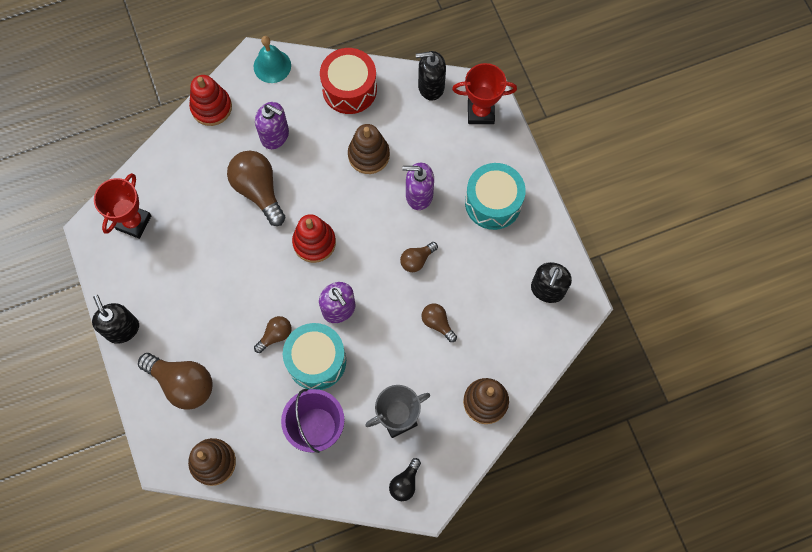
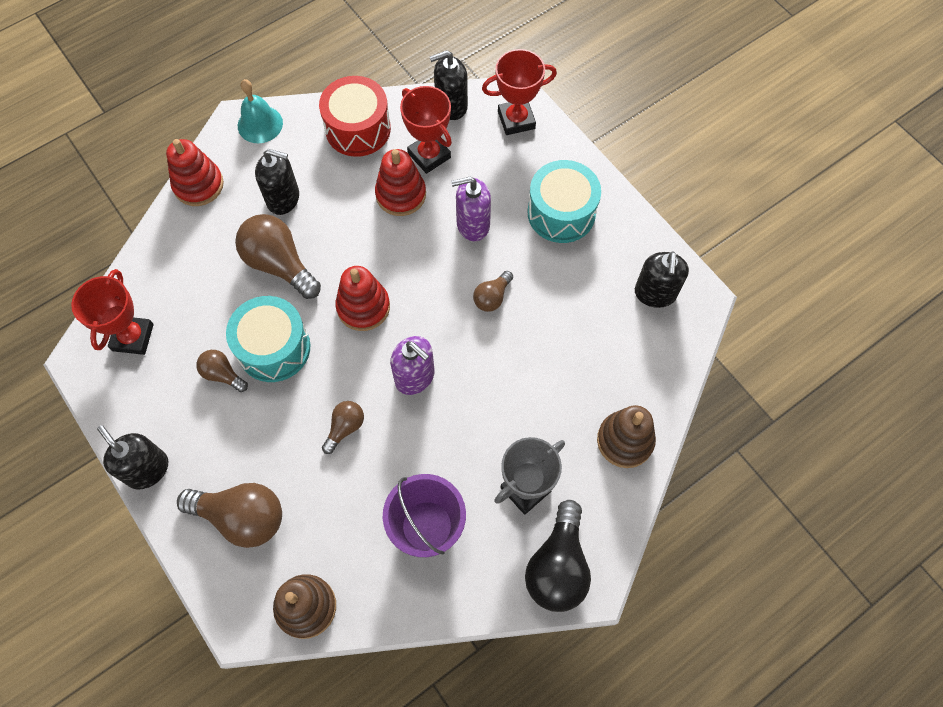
camera: 15 degrees left, 5 degrees down
purple soap dispenser [255,102,289,149] -> black soap dispenser [255,149,299,215]
turquoise drum [283,323,346,390] -> turquoise drum moved to [226,296,311,382]
brown stacking toy [348,124,390,174] -> red stacking toy [375,149,426,216]
black light bulb [389,458,421,501] -> black light bulb [525,500,591,612], size x1.88
brown light bulb [421,304,457,342] -> brown light bulb moved to [196,350,248,392]
none -> red trophy [400,86,452,174]

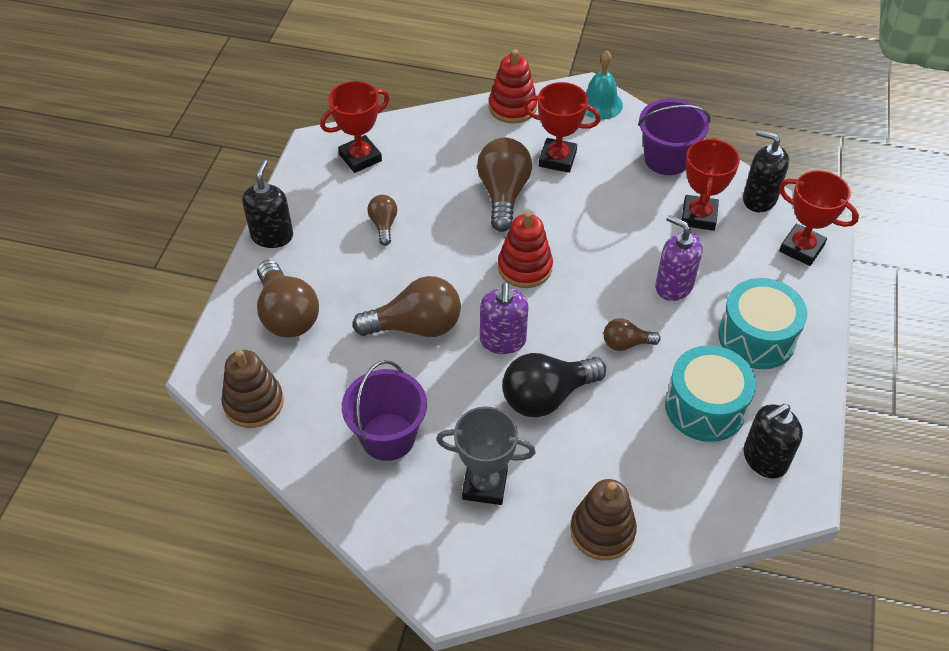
camera: 50 degrees right, 15 degrees down
turquoise drum [226,296,311,382] -> turquoise drum moved to [665,345,756,442]
black soap dispenser [255,149,299,215] -> red trophy [523,82,600,173]
red drum [319,76,391,157] -> purple bucket [638,99,711,175]
brown light bulb [322,401,364,454] -> brown light bulb [353,276,461,337], size x1.88
red stacking toy [375,149,426,216] -> none
black light bulb [525,500,591,612] -> black light bulb moved to [502,353,606,418]

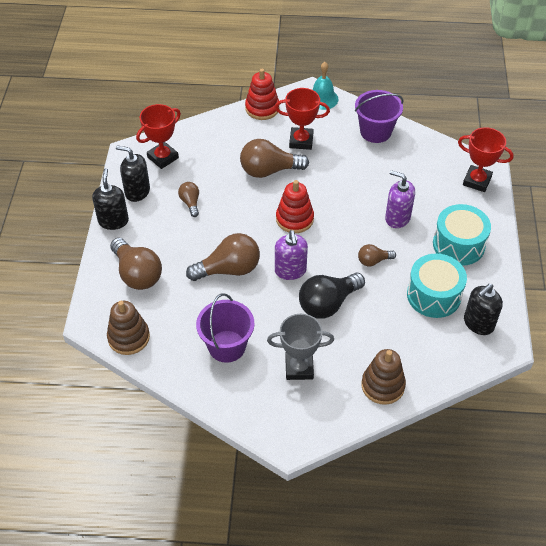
camera: 10 degrees left, 0 degrees up
brown light bulb [477,138,532,232] -> brown light bulb turned 90 degrees counterclockwise [240,139,309,178]
red trophy [682,137,740,231] -> none
black soap dispenser [743,130,789,212] -> black soap dispenser moved to [116,145,150,202]

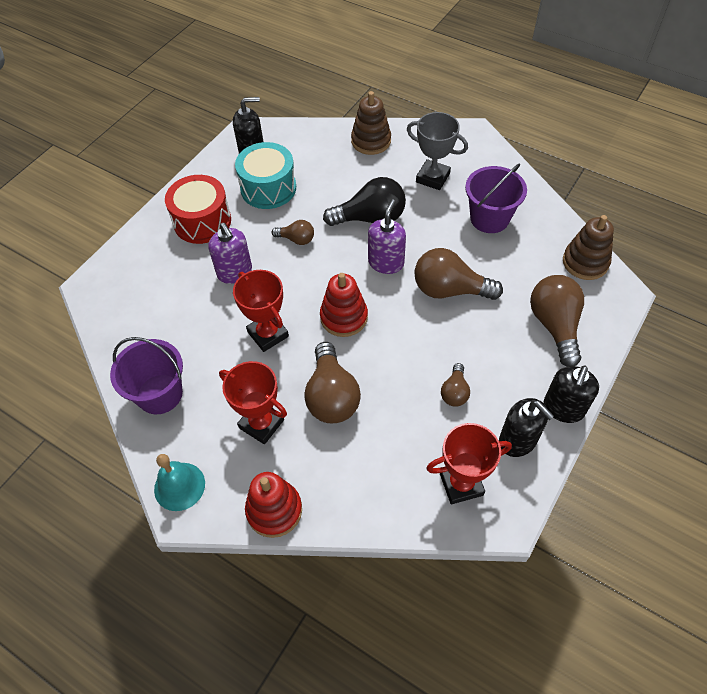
camera: 150 degrees left, 5 degrees up
brown light bulb [240,139,309,178] -> brown light bulb turned 60 degrees clockwise [305,342,361,423]
turquoise drum [433,204,491,266] -> red drum [165,175,231,244]
red trophy [458,127,514,192] -> red trophy moved to [233,270,289,352]

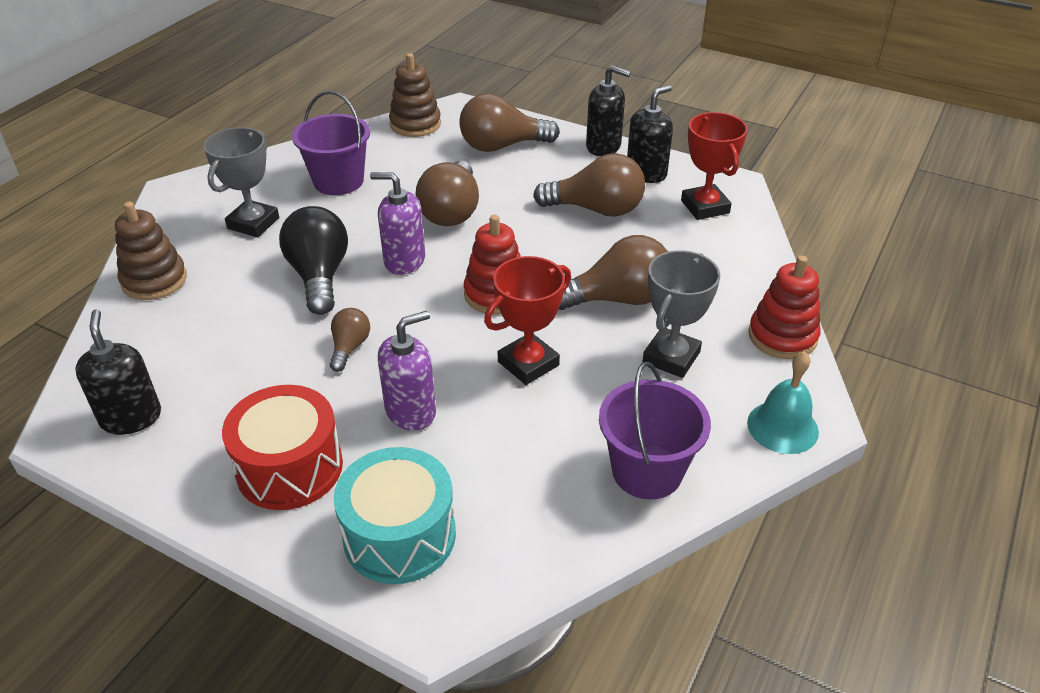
camera: 95 degrees left, 15 degrees down
red trophy [219,361,287,444] -> grey trophy [643,250,720,378]
turquoise drum [235,142,296,209] -> turquoise drum moved to [334,447,456,584]
brown light bulb [441,363,470,407] -> brown light bulb [533,153,645,217], size x1.88

